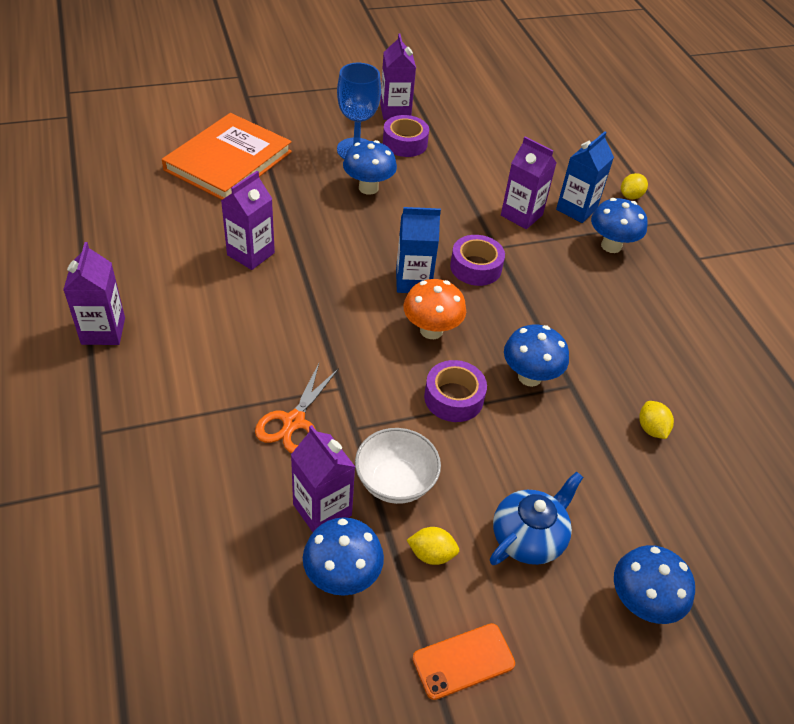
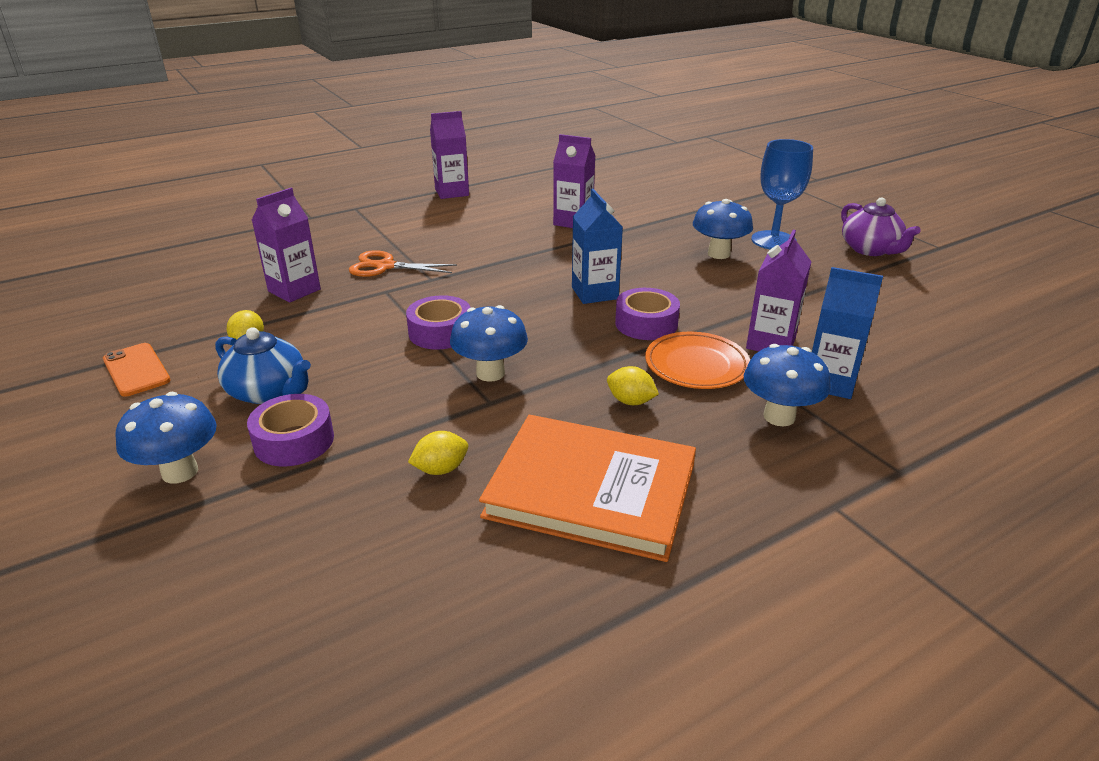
camera: 80 degrees right, 15 degrees down
orange book [162,113,292,200] -> orange book moved to [479,415,696,562]
blue mushroom [303,517,384,596] -> none
white bowl [355,428,441,504] -> none
purple carton [380,33,416,120] -> purple teapot [841,197,921,256]
purple tape [383,115,429,157] -> purple tape moved to [247,394,334,466]
orange mushroom [404,279,466,339] -> none
yellow lemon [621,173,648,199] -> yellow lemon moved to [607,366,659,405]
none -> orange plate [645,332,750,389]

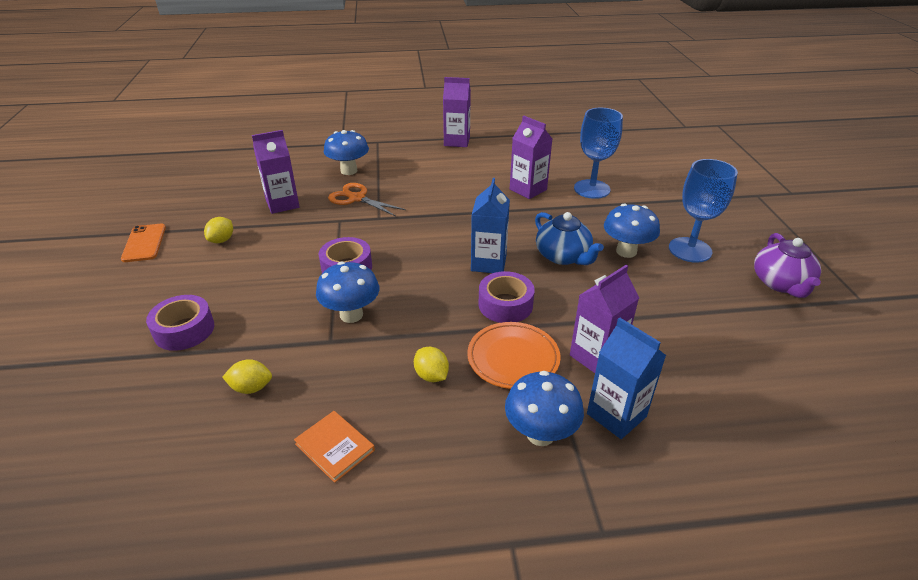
camera: 25 degrees right, 5 degrees up
blue mushroom [115,392,217,484] -> blue mushroom moved to [324,130,369,175]
blue teapot [215,327,311,404] -> blue teapot moved to [535,212,604,265]
orange book [479,415,696,562] -> orange book [294,411,375,483], size x0.43
none -> blue goblet [574,108,623,199]

